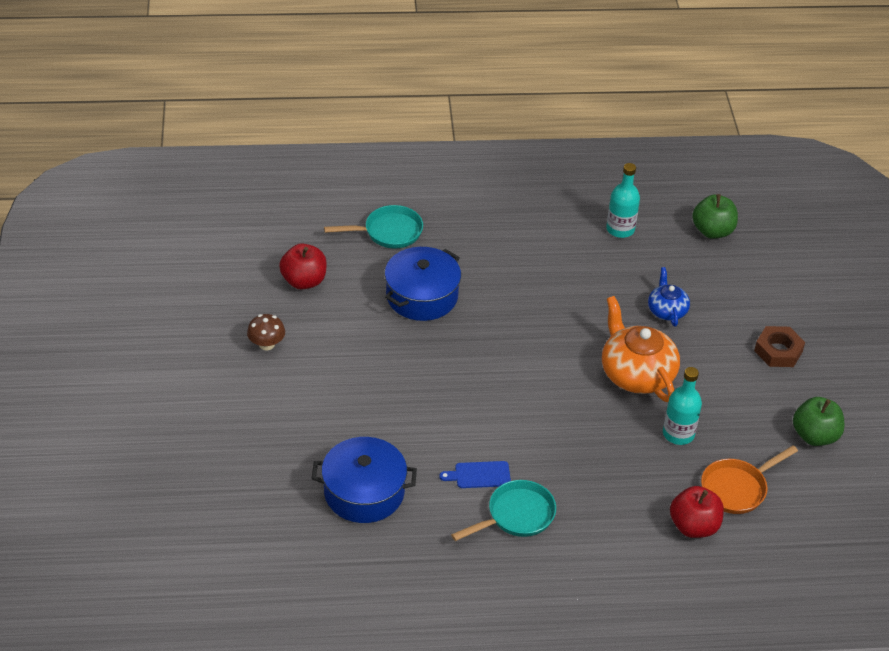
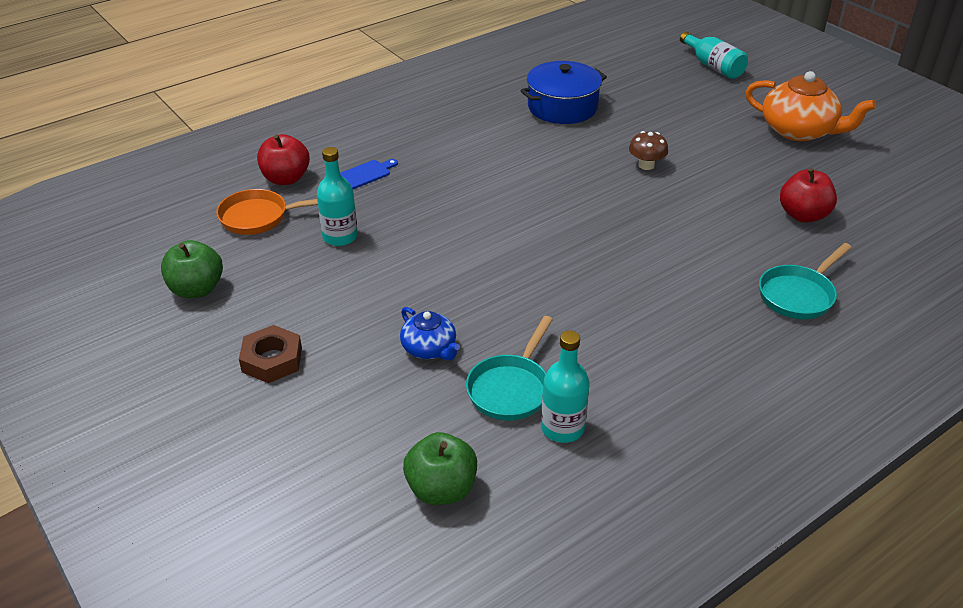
camera: 150 degrees right, 5 degrees down
brown mushroom [247,314,285,350] -> brown mushroom moved to [629,131,668,170]
blue pot [385,247,461,321] -> none
blue cutting board [439,461,511,488] -> blue cutting board moved to [340,159,398,189]
turquoise pan [451,480,556,541] -> turquoise pan moved to [466,316,553,421]
orange teapot [602,296,680,402] -> orange teapot moved to [745,71,876,141]
orange pan [701,445,798,514] -> orange pan turned 120 degrees counterclockwise [216,189,318,235]
none -> turquoise bottle [680,32,748,79]

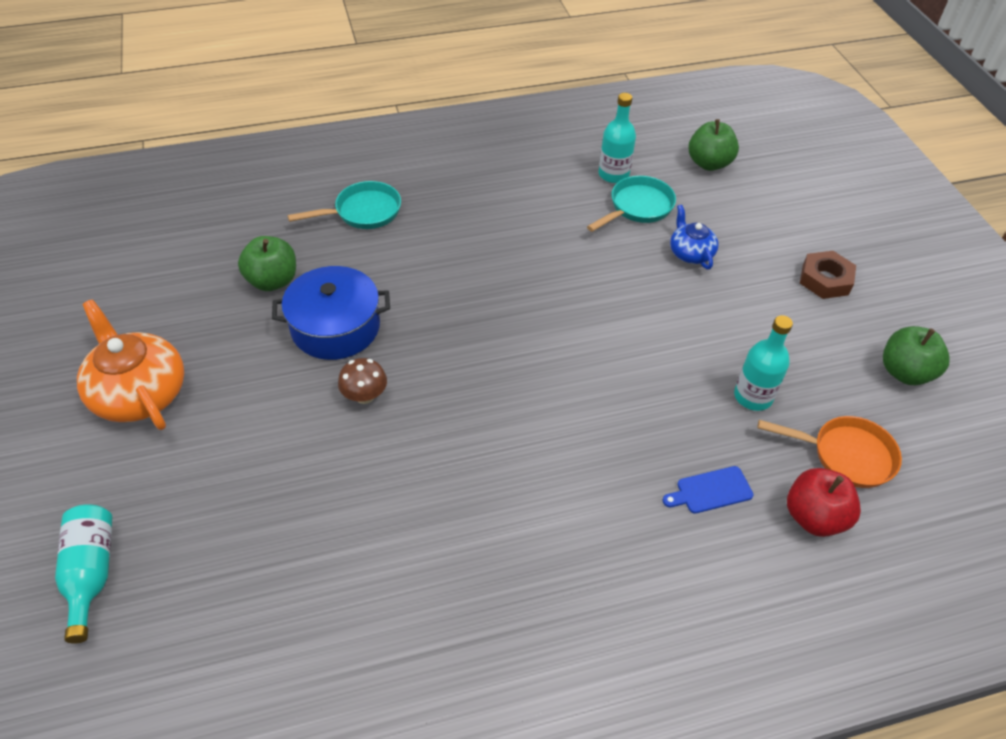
camera: 160 degrees left, 10 degrees up
blue pot [520,61,607,124] -> blue pot moved to [272,266,390,360]
red apple [780,168,837,223] -> green apple [238,236,296,291]

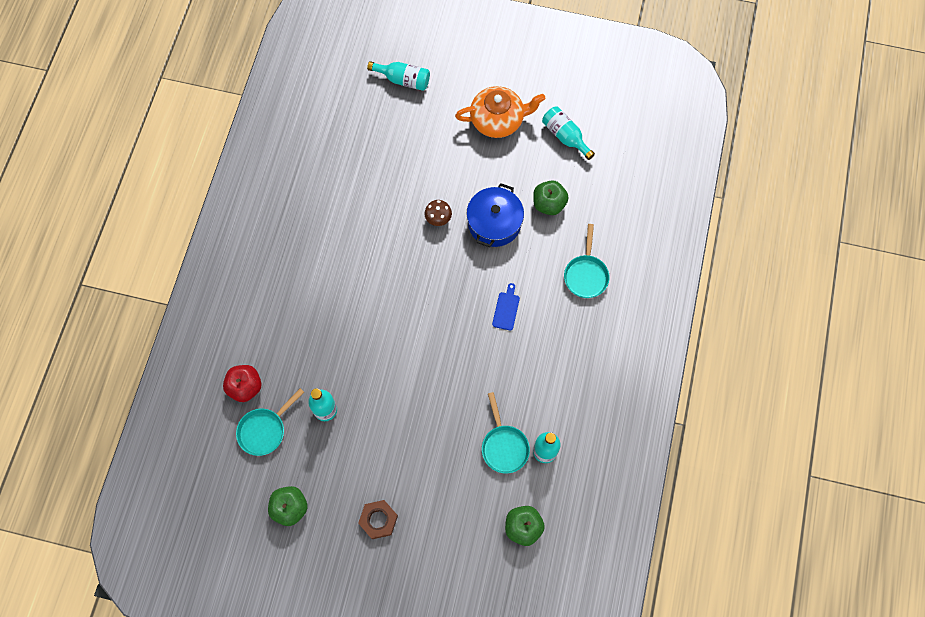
camera: 120 degrees right, 20 degrees up
blue cutting board [662,466,754,514] -> blue cutting board moved to [492,283,520,331]
blue teapot [670,205,719,269] -> none
orange pan [758,416,902,488] -> turquoise pan [236,388,304,456]
none -> turquoise bottle [542,107,595,160]

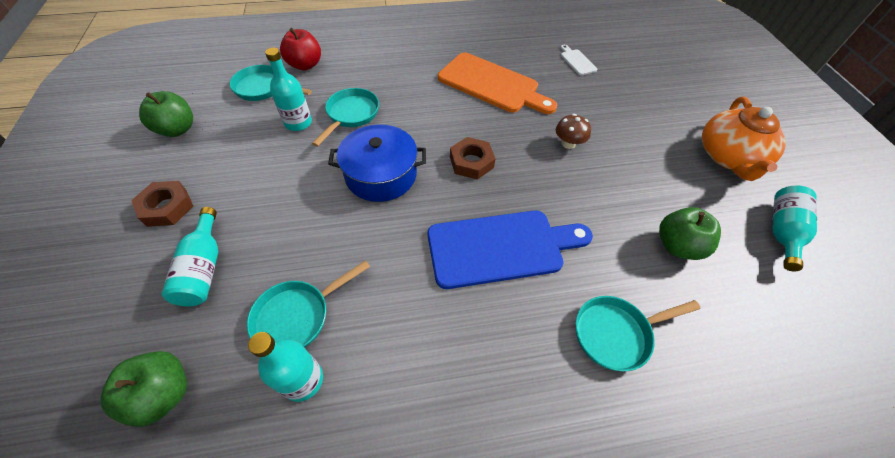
camera: 65 degrees right, 15 degrees down
turquoise bottle [367,61,430,91] -> turquoise bottle moved to [161,207,218,306]
orange teapot [455,86,546,138] -> orange teapot turned 45 degrees clockwise [702,96,786,181]
blue pot [467,183,524,247] -> blue pot moved to [328,124,426,202]
blue cutting board [492,283,520,331] -> blue cutting board [428,211,593,289], size x2.32
none -> turquoise pan [312,88,379,147]
none -> orange cutting board [438,53,557,114]
none -> brown nut [450,137,495,180]
none -> white cutting board [561,45,597,75]

